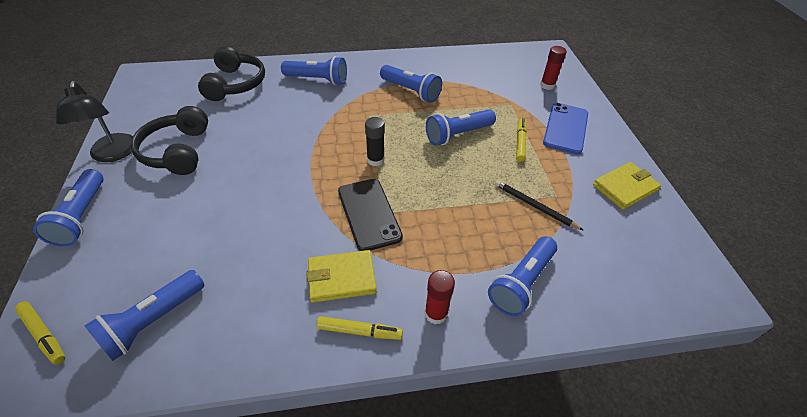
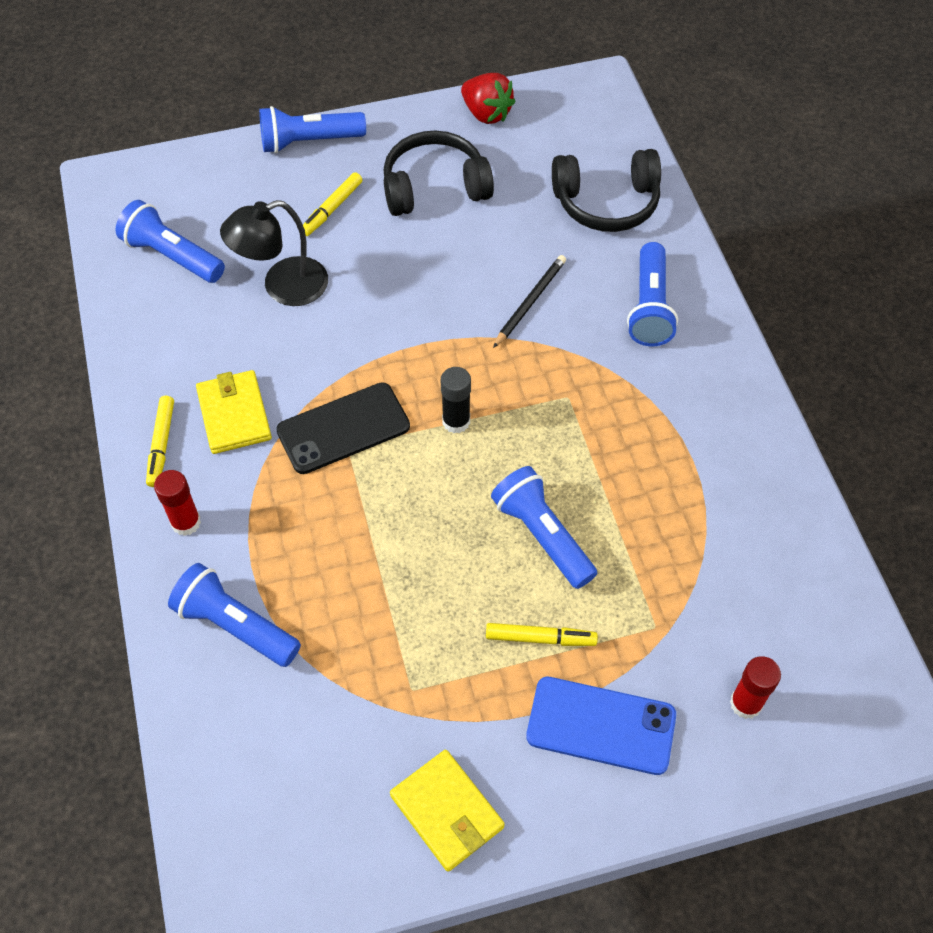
camera: 85 degrees right, 10 degrees up
yellow marker [15,302,65,365] -> yellow marker moved to [303,172,362,236]
black lamp [56,81,133,162] -> black lamp moved to [220,200,328,306]
blue flashlight [380,65,442,103] -> none
black pencil [495,180,584,231] -> black pencil moved to [493,255,566,348]
none -> red strawberry [461,73,515,124]

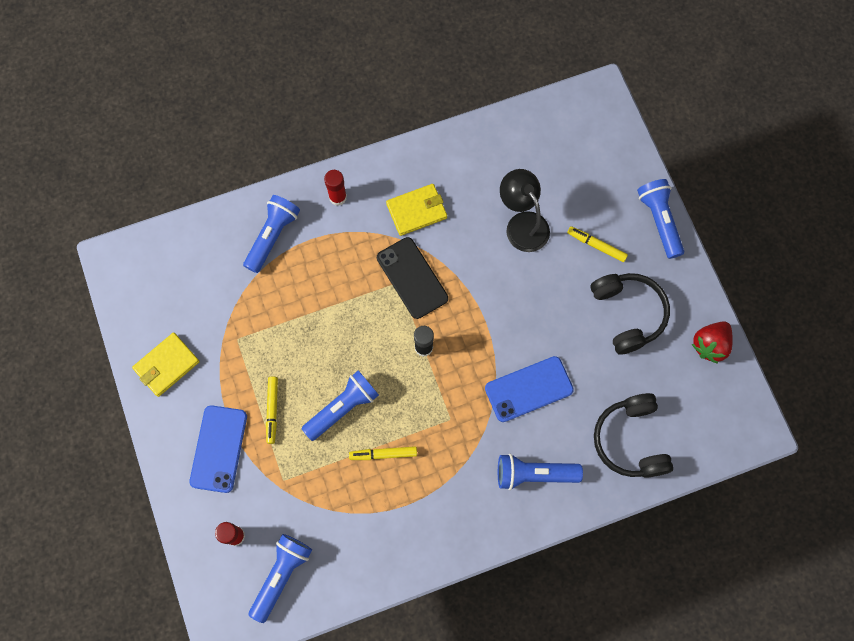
camera: 85 degrees right, 15 degrees up
blue flashlight [116,200,225,283] -> blue flashlight moved to [249,534,312,623]
yellow marker [146,396,174,487] -> yellow marker moved to [349,446,417,460]
black pencil [493,255,566,348] -> blue phone [485,356,574,422]

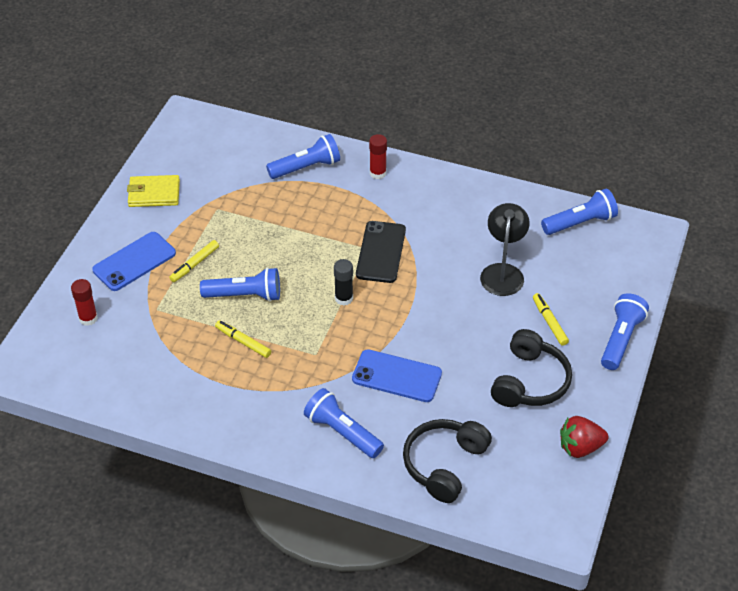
camera: 40 degrees right, 25 degrees down
blue flashlight [249,534,312,623] -> blue flashlight moved to [541,189,618,235]
yellow wallet [386,184,447,236] -> none

